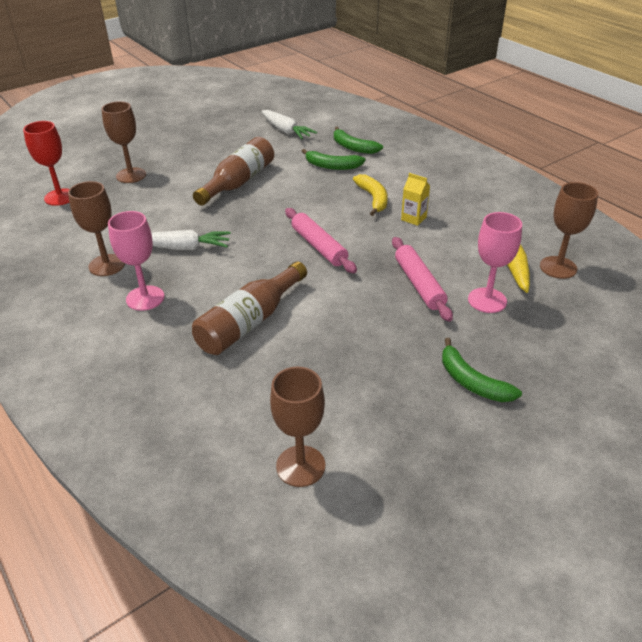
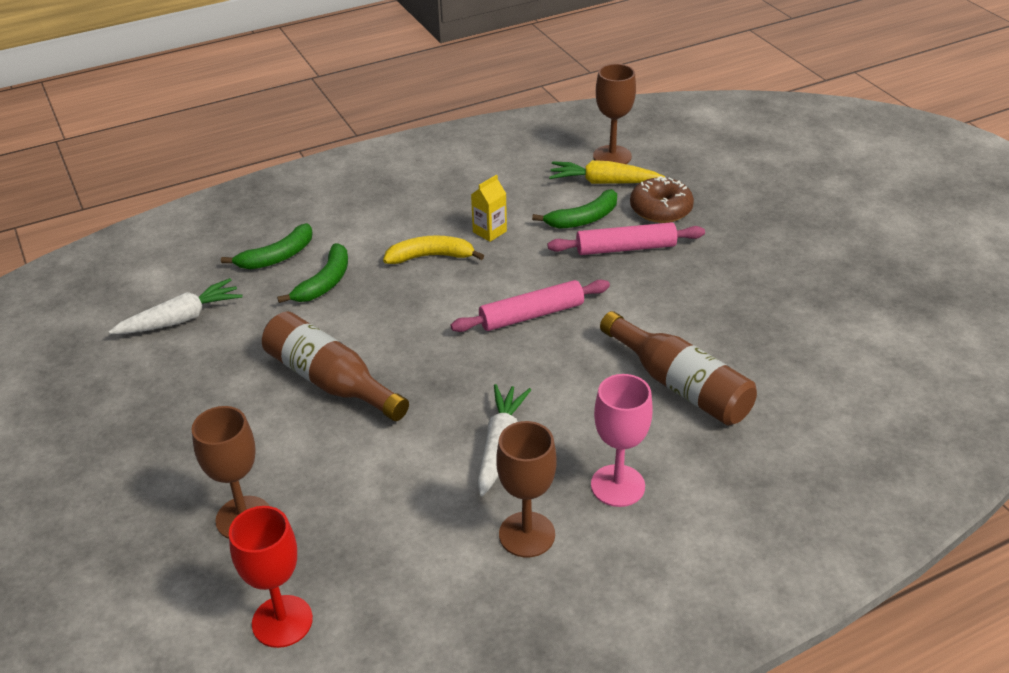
camera: 80 degrees left, 0 degrees up
brown goblet [270,367,325,487] -> none
green banana [442,338,522,402] -> green banana moved to [532,189,617,229]
pink goblet [468,212,522,313] -> brown donut [630,176,694,223]

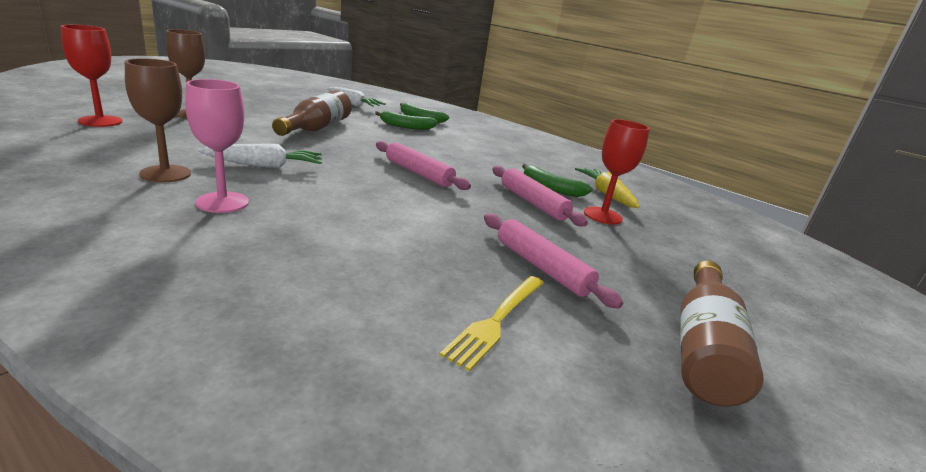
camera: 60 degrees right, 15 degrees down
yellow banana [383,235,484,264] -> none
yellow carton [471,175,507,242] -> none
brown goblet [593,64,636,164] -> none
brown bottle [600,311,757,426] -> brown bottle moved to [680,261,764,407]
brown donut [630,176,694,223] -> red goblet [584,119,650,225]
none -> yellow fork [440,276,544,371]
none -> pink rolling pin [484,214,623,309]

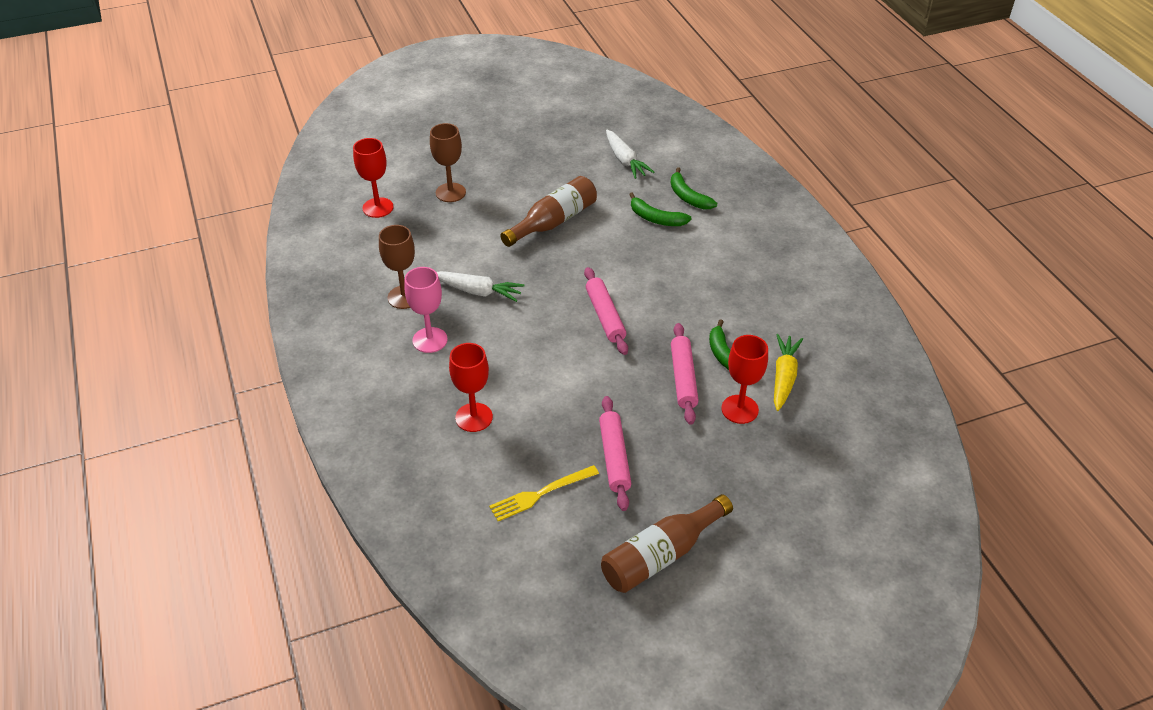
camera: 35 degrees right, 20 degrees up
none -> red goblet [449,343,493,432]

